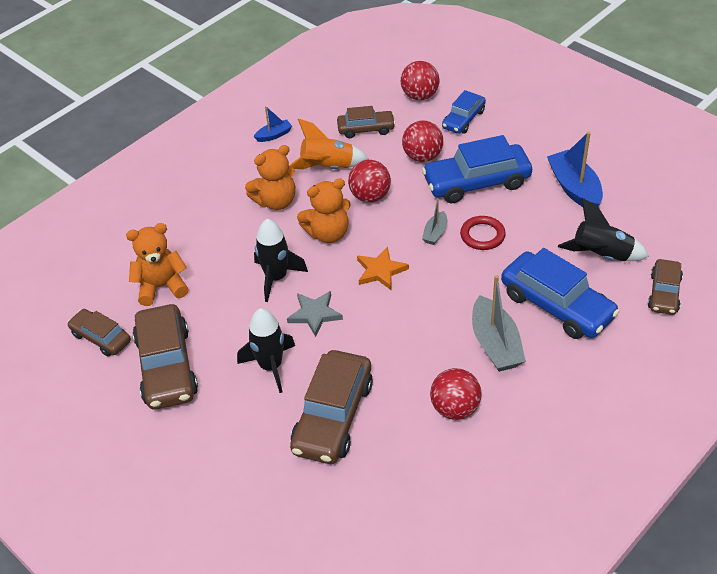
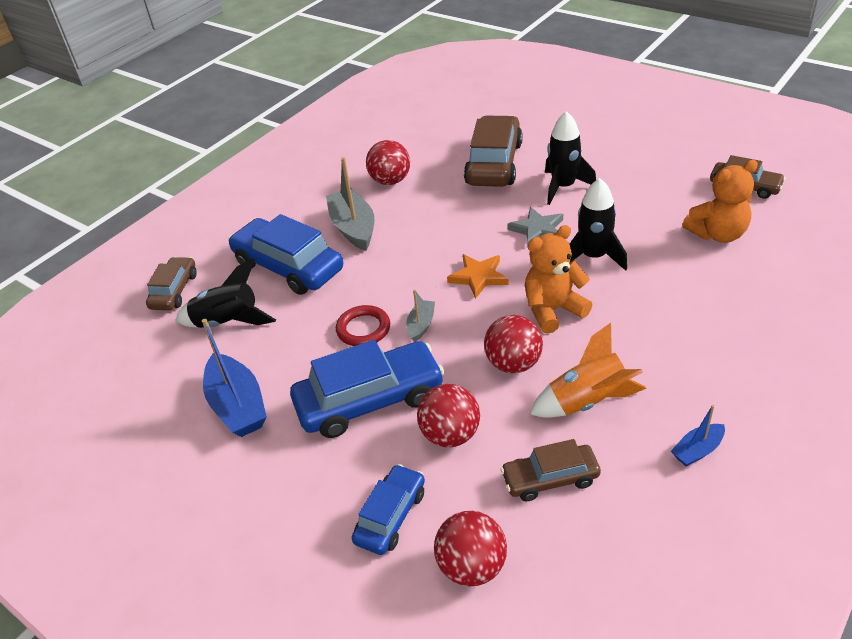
camera: 175 degrees right, 5 degrees down
brown car [133,304,198,409] -> none
orange teddy bear [245,145,295,210] -> none

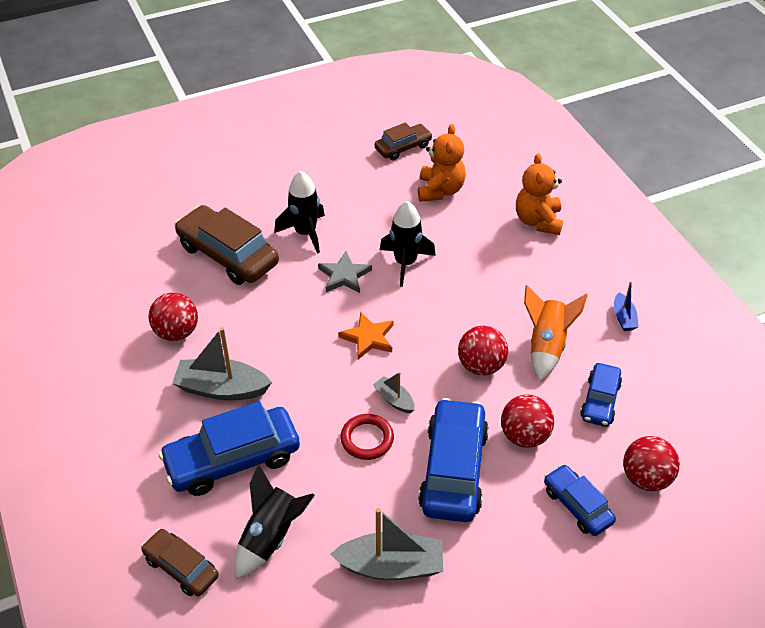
camera: 65 degrees left, 5 degrees up
blue boat [202,319,267,437] -> grey boat [330,508,443,580]
brown car [500,439,601,502] -> blue car [580,363,622,427]
orange teddy bear [525,225,592,334] -> orange teddy bear moved to [516,153,563,235]

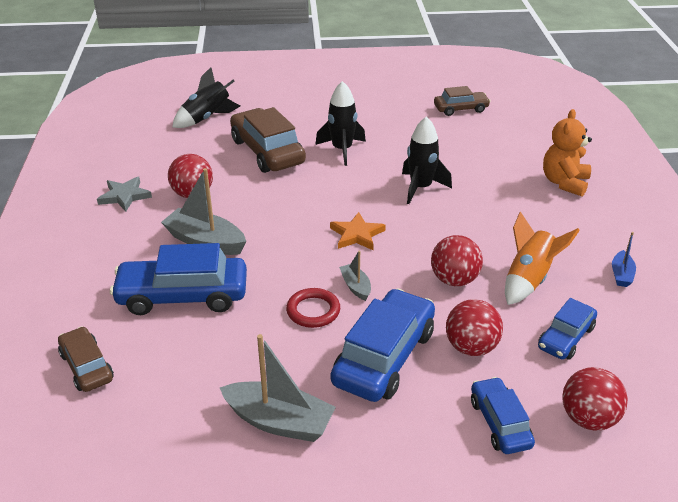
camera: 20 degrees right, 10 degrees down
black rocket [234,464,315,579] -> black rocket moved to [172,67,240,128]
grey star [318,251,372,293] -> grey star moved to [97,176,152,212]
orange teddy bear [418,124,466,202] -> none

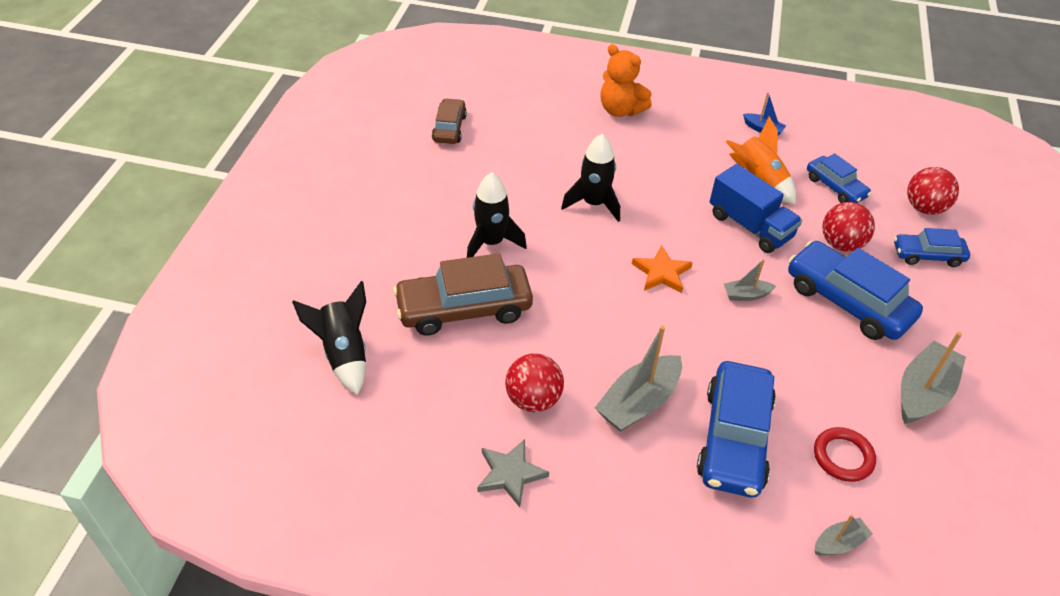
camera: 75 degrees left, 10 degrees up
brown car [58,326,114,392] -> grey boat [814,515,873,556]
red ring [286,288,340,328] -> red ring moved to [814,427,876,482]
red ball [431,235,483,286] -> blue truck [710,164,802,253]

